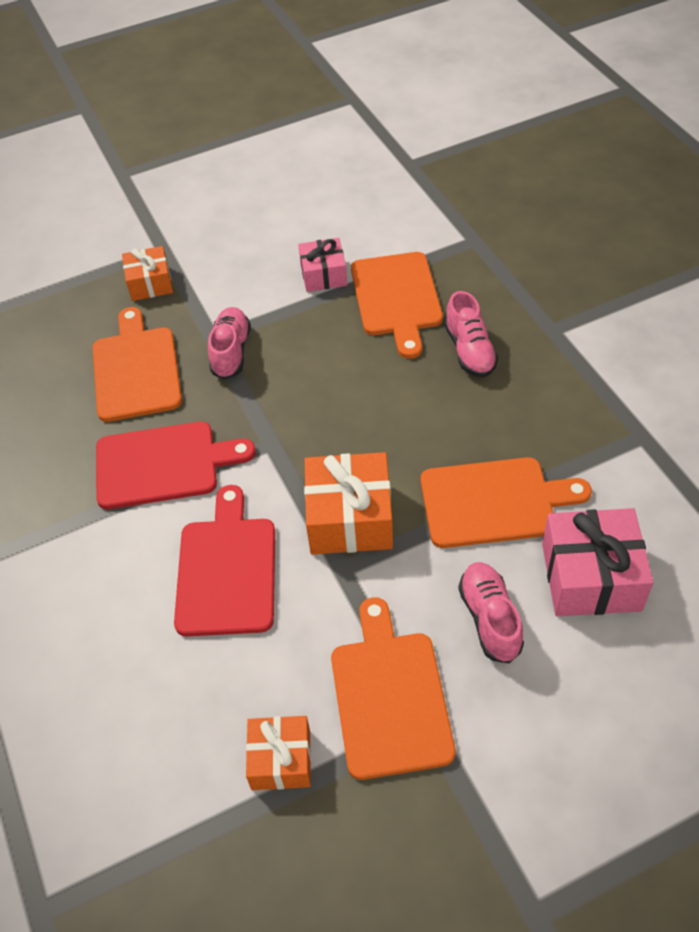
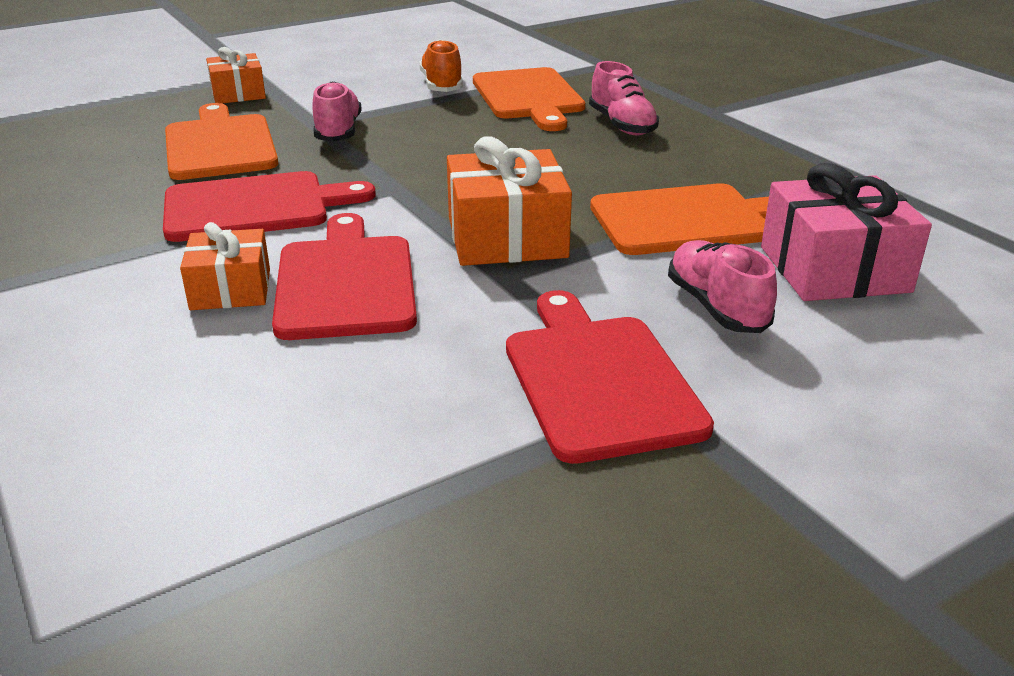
camera: 10 degrees left, 20 degrees down
orange gift [246,716,311,790] -> orange gift moved to [180,222,270,310]
pink gift [298,238,347,292] -> orange shoe [419,39,463,92]
orange cutting board [331,598,456,780] -> red cutting board [506,290,714,464]

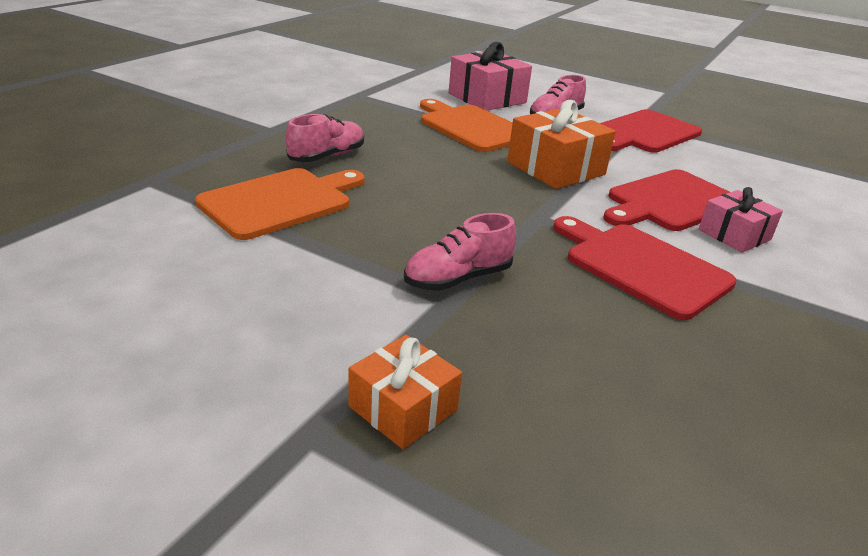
camera: 120 degrees left, 0 degrees up
orange cutting board [165,103,278,180] -> none
orange gift [180,222,270,310] -> pink gift [698,187,783,253]
orange shoe [419,39,463,92] -> none

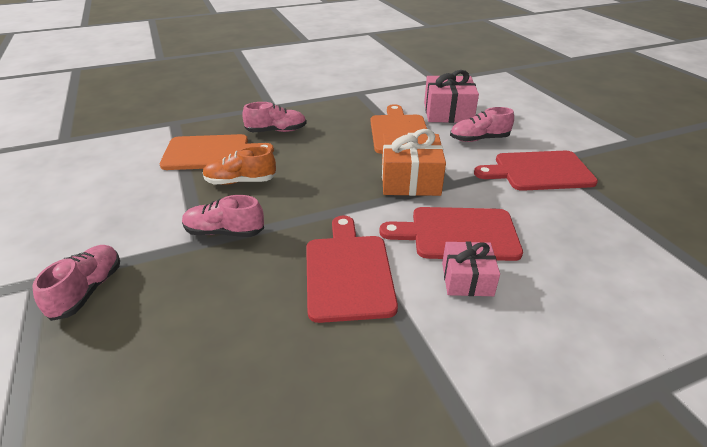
camera: 40 degrees right, 5 degrees up
orange gift [349,335,462,449] -> pink shoe [32,245,120,321]
none -> orange shoe [203,146,276,185]

